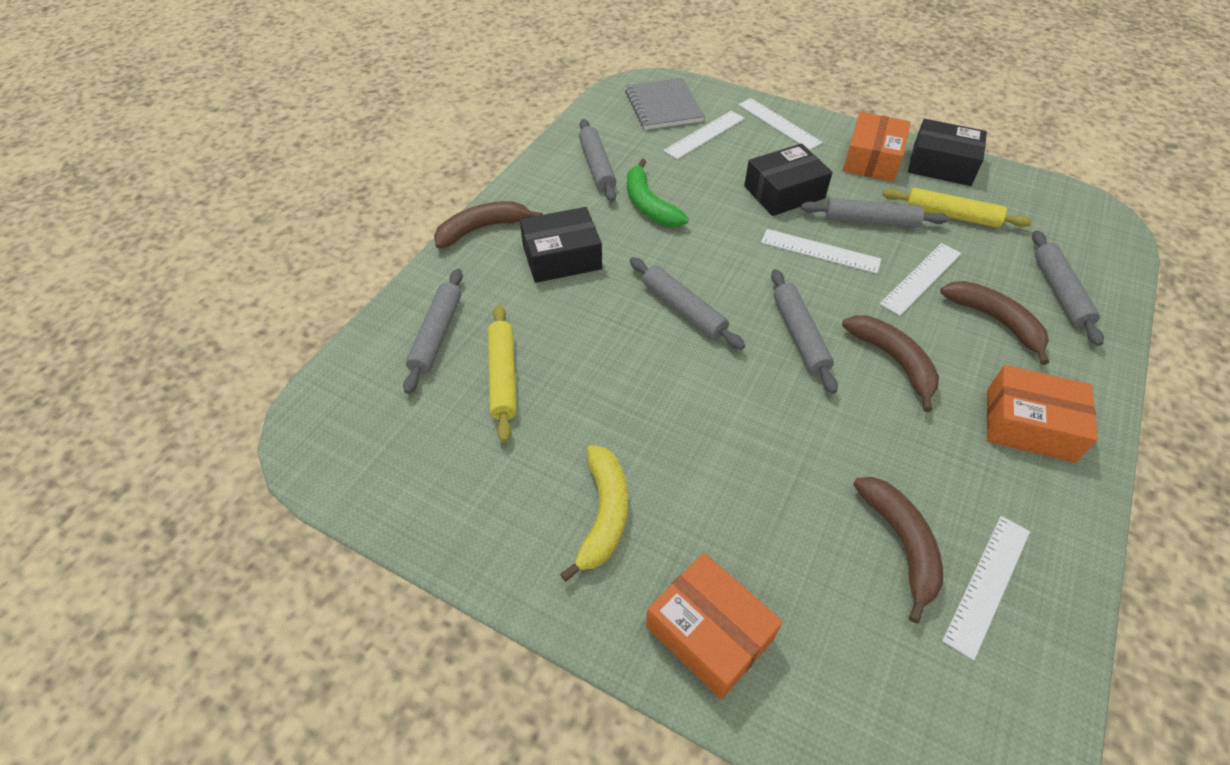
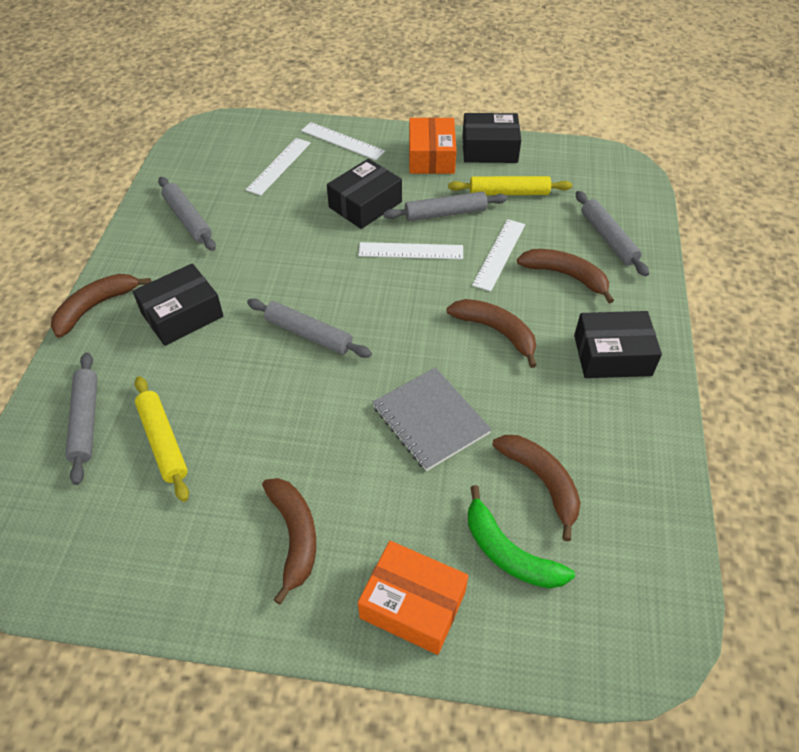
camera: 20 degrees left, 0 degrees up
yellow banana [560,445,628,582] -> brown banana [262,478,316,605]
grey notebook [625,78,705,130] -> grey notebook moved to [373,367,492,471]
green banana [627,159,689,227] -> green banana moved to [468,485,575,589]
grey rolling pin [771,269,838,394] -> none
white ruler [942,516,1030,661] -> none
orange box [987,365,1098,463] -> black box [574,311,662,378]

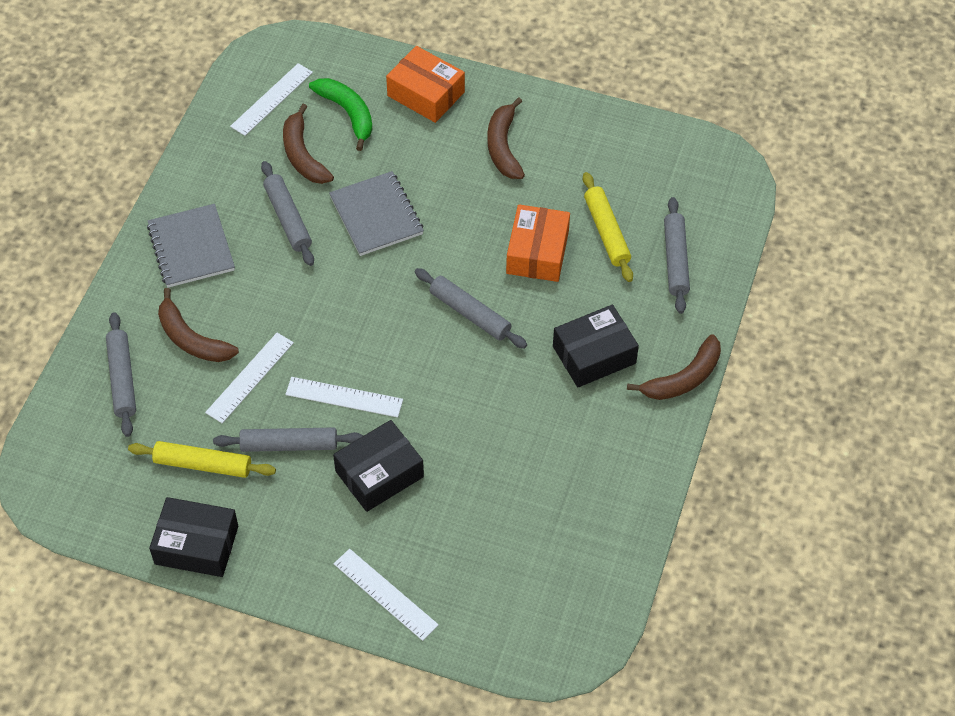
camera: 170 degrees left, 5 degrees up
grey rolling pin [158,177,216,251] -> grey rolling pin moved to [261,161,314,266]
white ruler [246,138,311,196] -> white ruler moved to [230,63,313,136]
orange box [409,117,457,174] -> orange box moved to [506,204,570,282]
brown banana [446,299,537,368] -> none
black box [574,311,662,378] -> grey notebook [147,204,235,288]

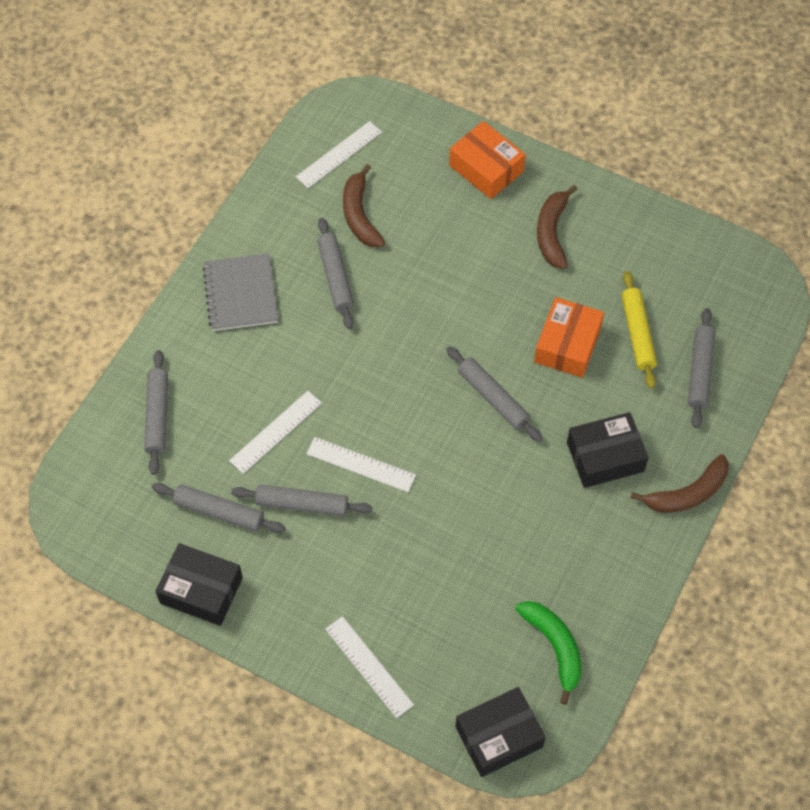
camera: 10 degrees right, 5 degrees up
yellow rolling pin [128,441,276,478] -> grey rolling pin [152,483,286,533]
brown banana [158,288,239,362] -> none
green banana [309,78,373,151] -> green banana moved to [515,601,581,705]
grey notebook [329,171,424,256] -> none
black box [333,420,424,512] -> black box moved to [455,687,546,777]

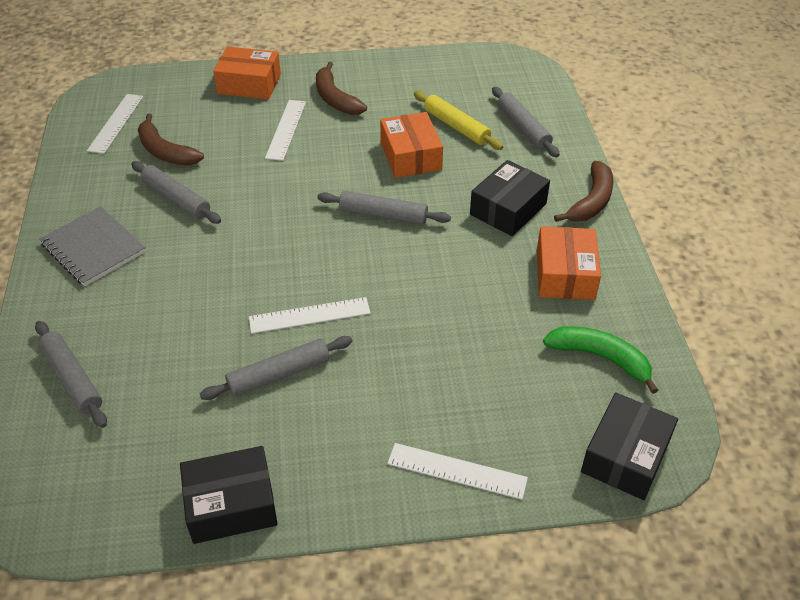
camera: 35 degrees left, 15 degrees down
grey rolling pin [152,483,286,533] -> none
white ruler [229,391,322,474] -> white ruler moved to [265,100,306,161]
none -> orange box [537,226,601,300]

